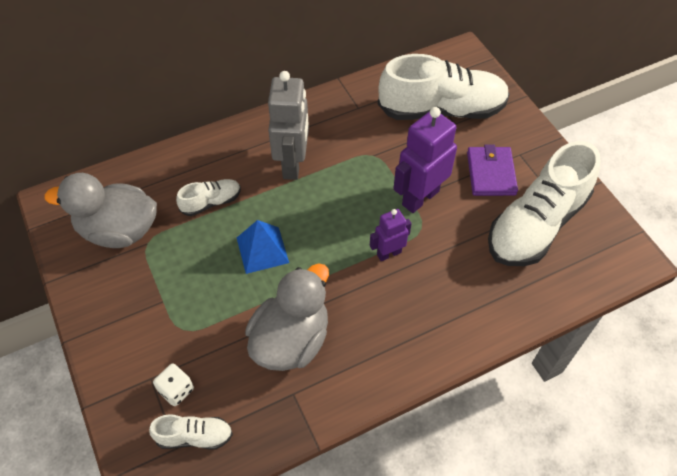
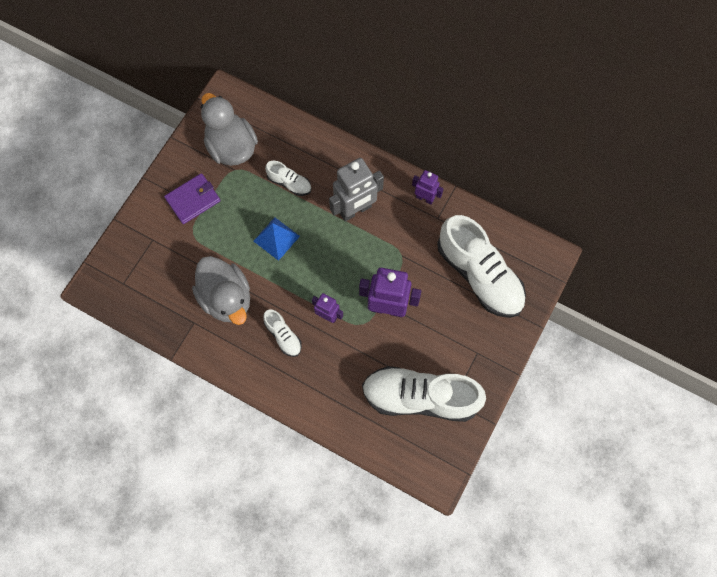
camera: 55 degrees right, 15 degrees up
white shoe [149,414,233,450] -> white shoe moved to [263,309,302,357]
white dice [153,364,194,406] -> none
grey duck [245,263,329,371] -> grey duck turned 60 degrees clockwise [192,256,250,325]
purple wallet [467,144,518,196] -> purple wallet moved to [164,173,221,224]
none -> purple robot [412,170,444,204]

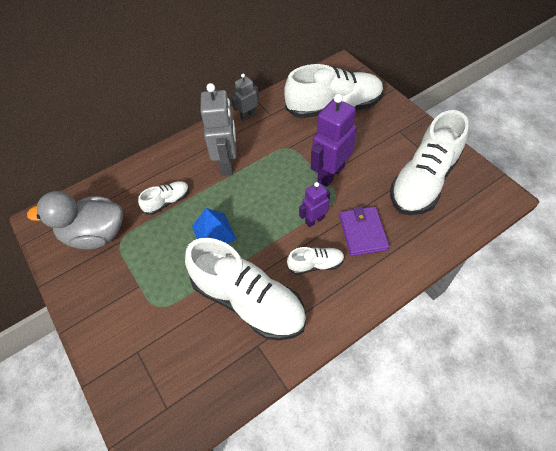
camera: 60 degrees left, 15 degrees down
purple wallet [164,173,221,224] -> purple wallet moved to [339,206,389,256]
grey duck [192,256,250,325] -> white shoe [185,238,306,340]
purple robot [412,170,444,204] -> grey robot [231,73,259,121]

